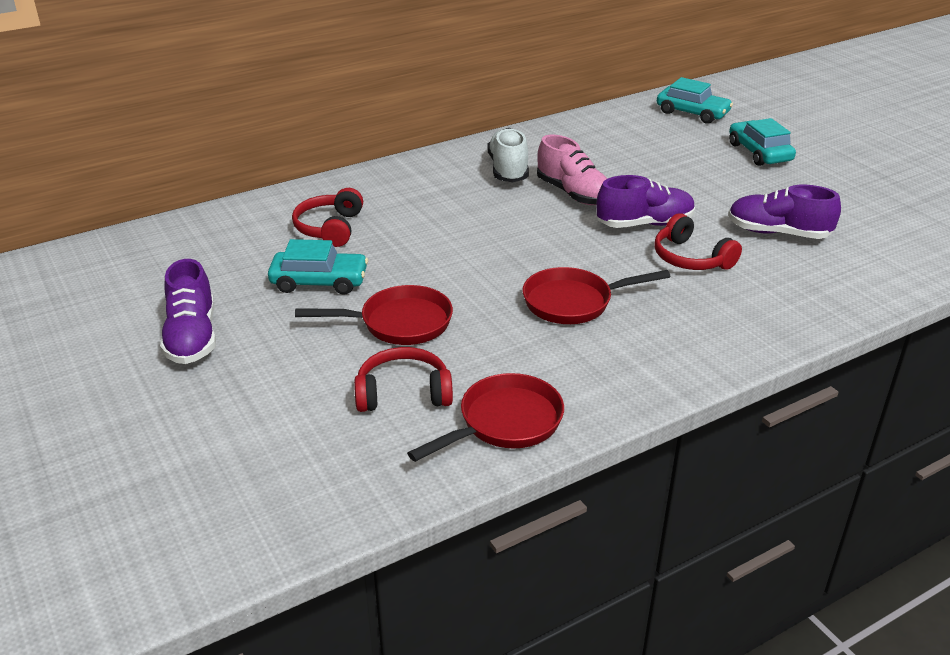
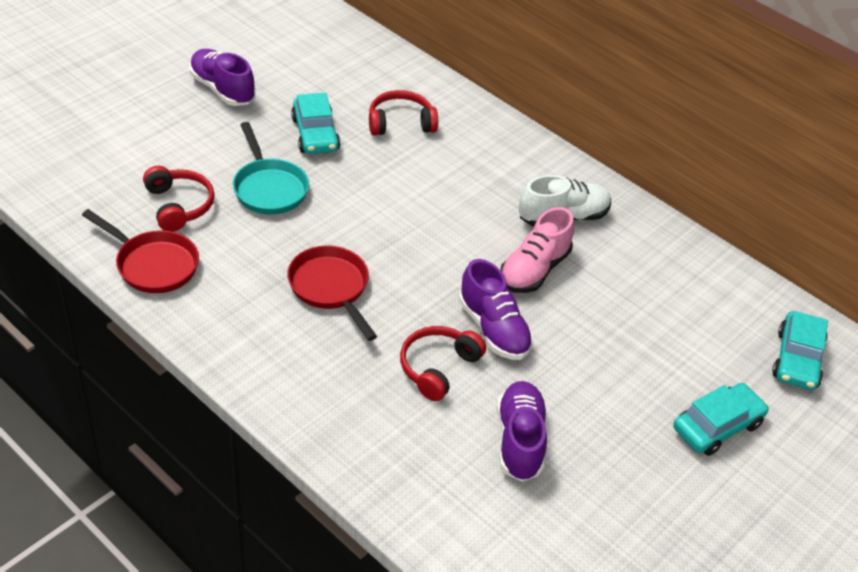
camera: 70 degrees right, 10 degrees up
purple shoe [160,259,216,364] -> purple shoe turned 75 degrees clockwise [189,49,255,106]
red pan [295,285,453,345] -> turquoise pan [233,122,309,215]

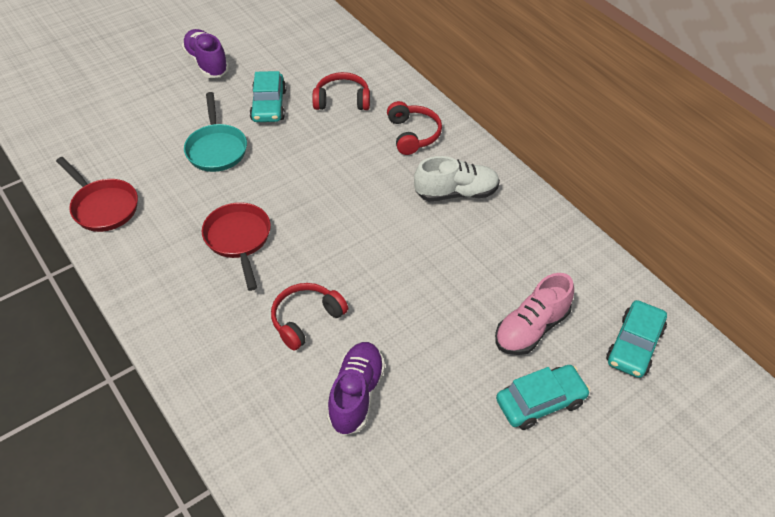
camera: 15 degrees right, 5 degrees up
red headphones [143,166,215,232] -> red headphones moved to [387,101,442,155]
purple shoe [459,259,533,360] -> none
pink shoe [501,207,574,293] -> pink shoe moved to [495,273,574,355]

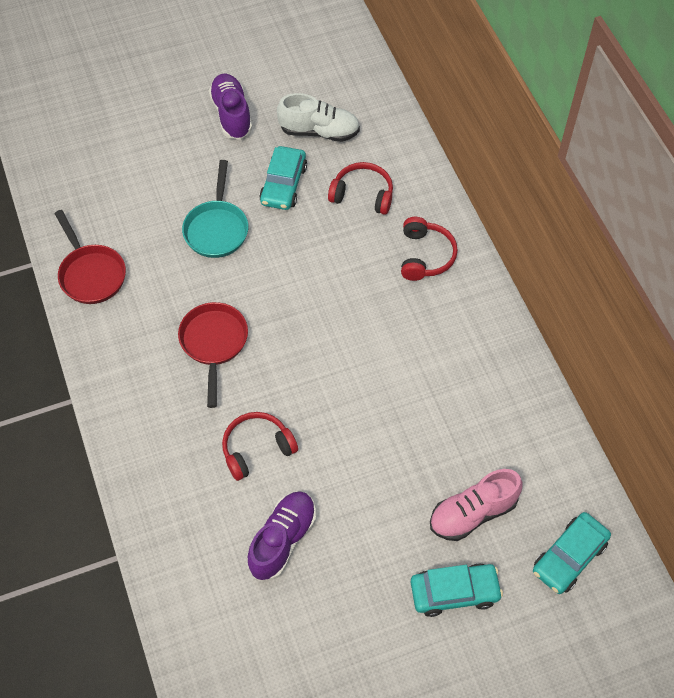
camera: 15 degrees right, 10 degrees up
white shoe [414,156,500,201] -> white shoe moved to [277,93,360,142]

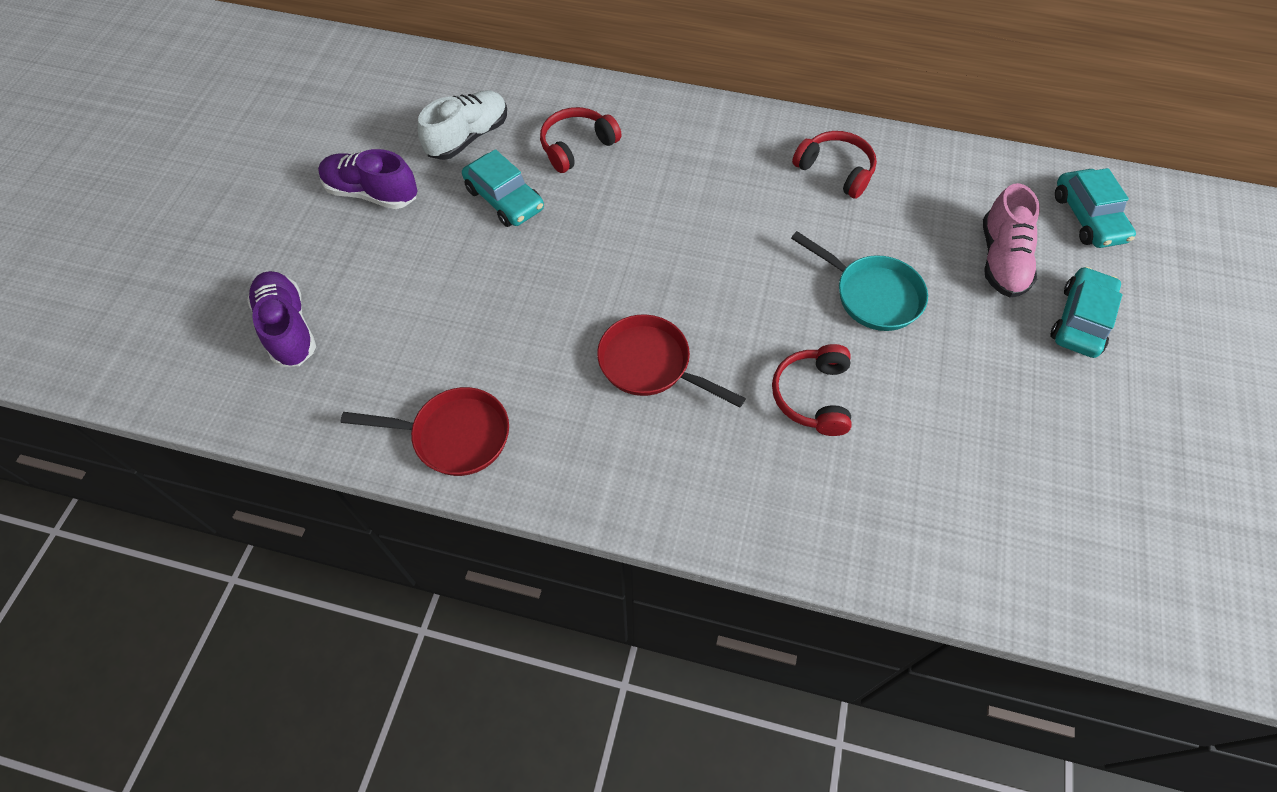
camera: 55 degrees left, 0 degrees up
turquoise pan [182,160,248,258] -> turquoise pan moved to [791,231,928,331]
purple shoe [247,491,316,580] -> purple shoe moved to [247,271,316,367]
red headphones [401,217,458,281] -> red headphones moved to [792,131,877,199]

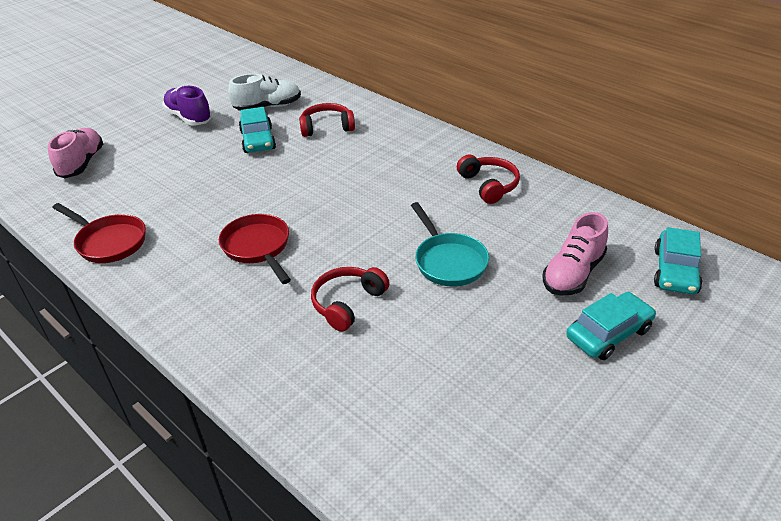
camera: 30 degrees right, 20 degrees down
purple shoe [247,271,316,367] -> pink shoe [48,128,103,178]

